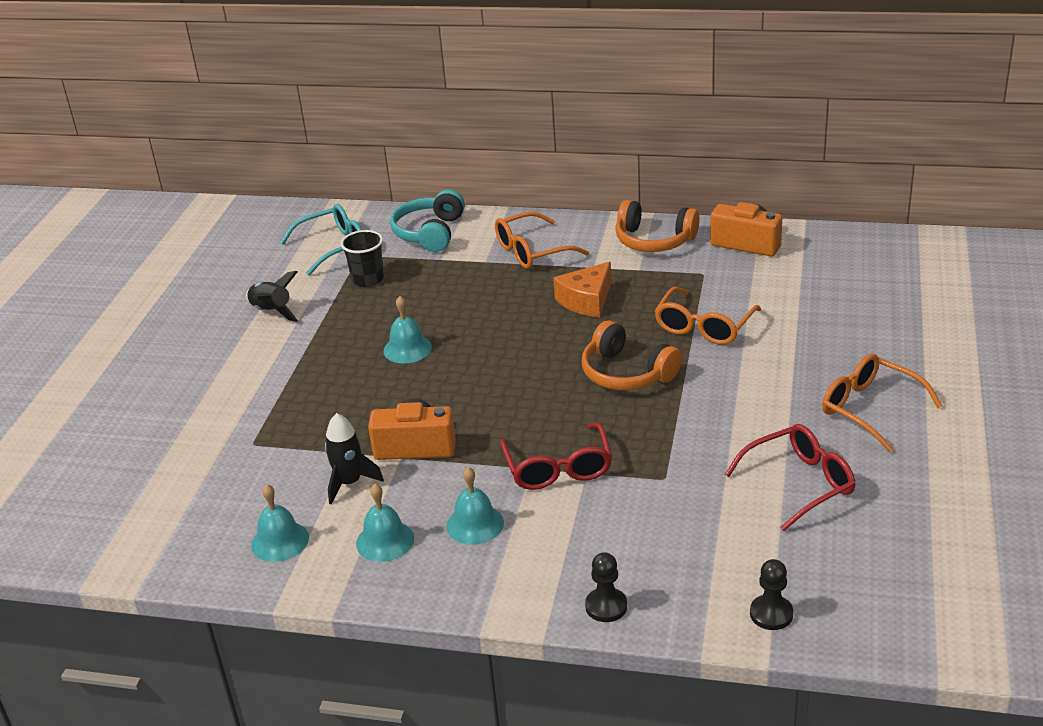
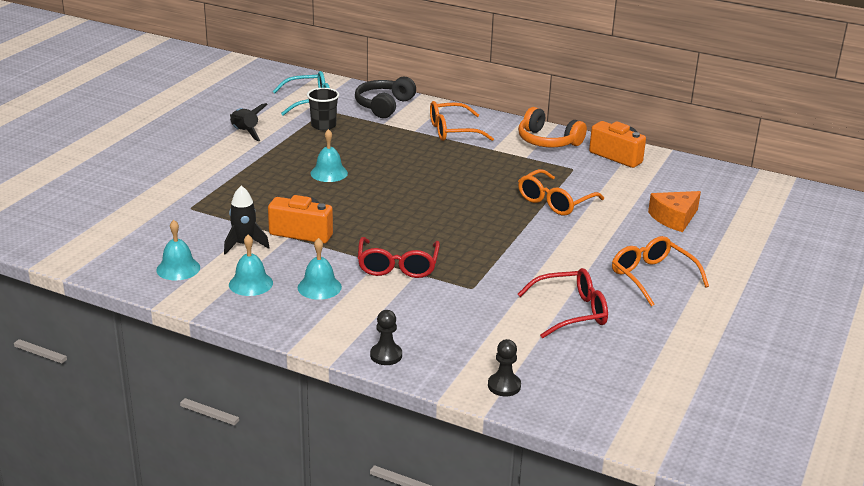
camera: 10 degrees right, 5 degrees down
turquoise headphones [390,189,465,252] -> black headphones [355,77,416,118]
orange cheese [553,262,611,317] -> orange cheese moved to [648,191,701,232]
orange headphones [582,320,682,390] -> none

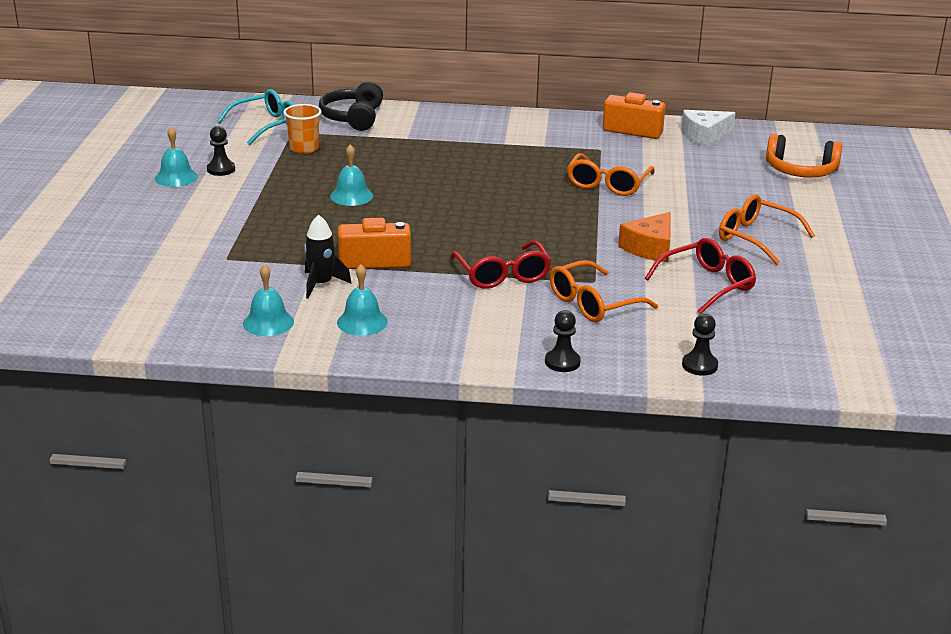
camera: 20 degrees left, 0 degrees up
black rocket [230,103,268,141] -> black pawn [207,126,235,176]
turquoise bell [298,238,342,300] -> turquoise bell moved to [155,127,198,187]
black cup [307,88,339,130] -> orange cup [283,104,322,154]
orange glasses [430,101,494,141] -> orange glasses moved to [550,260,658,322]
orange headphones [518,107,587,147] -> orange headphones moved to [766,134,842,178]
orange cheese [648,191,701,232] -> orange cheese moved to [618,212,670,262]
none -> white cheese [681,110,736,148]

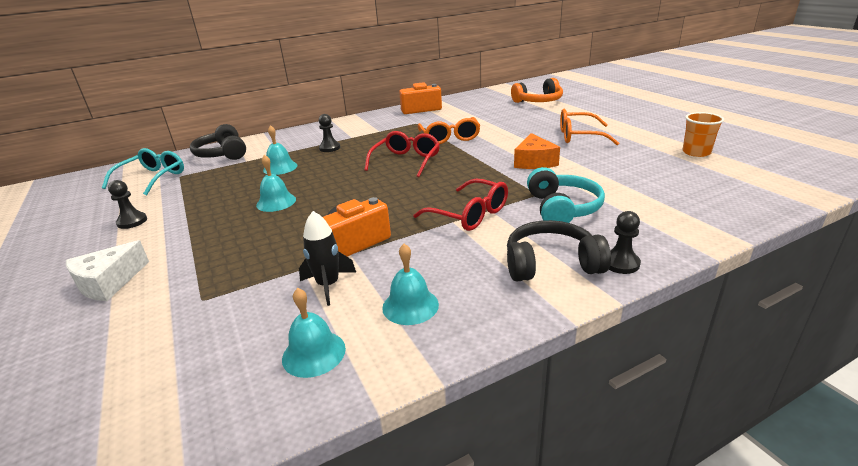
camera: 30 degrees left, 0 degrees up
turquoise bell [155,127,198,187] -> turquoise bell moved to [263,125,297,175]
orange cup [283,104,322,154] -> orange cup moved to [682,112,724,157]
orange glasses [550,260,658,322] -> turquoise headphones [527,167,605,223]
red glasses [645,238,756,314] -> red glasses moved to [364,131,440,177]
white cheese [681,110,736,148] -> white cheese moved to [66,240,149,301]
black pawn [682,314,718,376] -> black pawn moved to [319,114,340,152]
none -> black headphones [507,220,611,281]

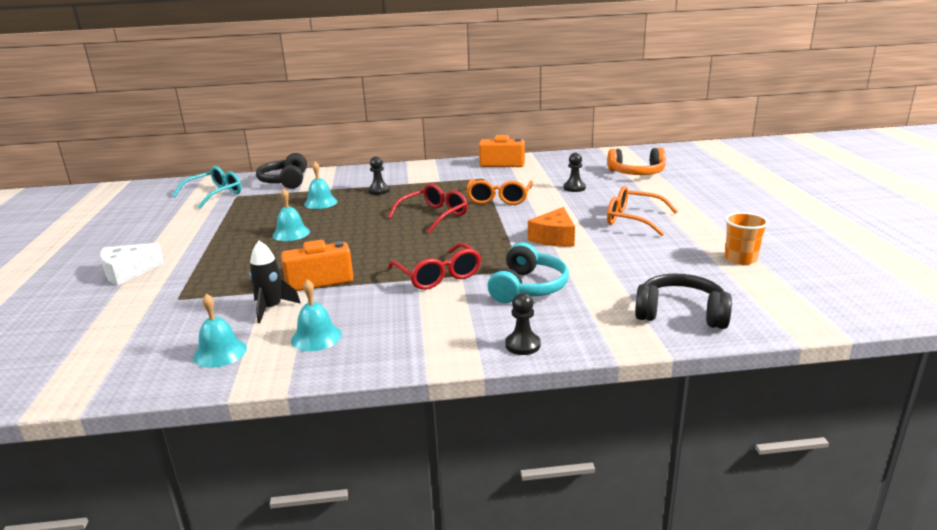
camera: 20 degrees right, 5 degrees down
black pawn [108,180,147,229] -> black pawn moved to [564,153,586,192]
black headphones [507,220,611,281] -> black headphones moved to [635,274,732,329]

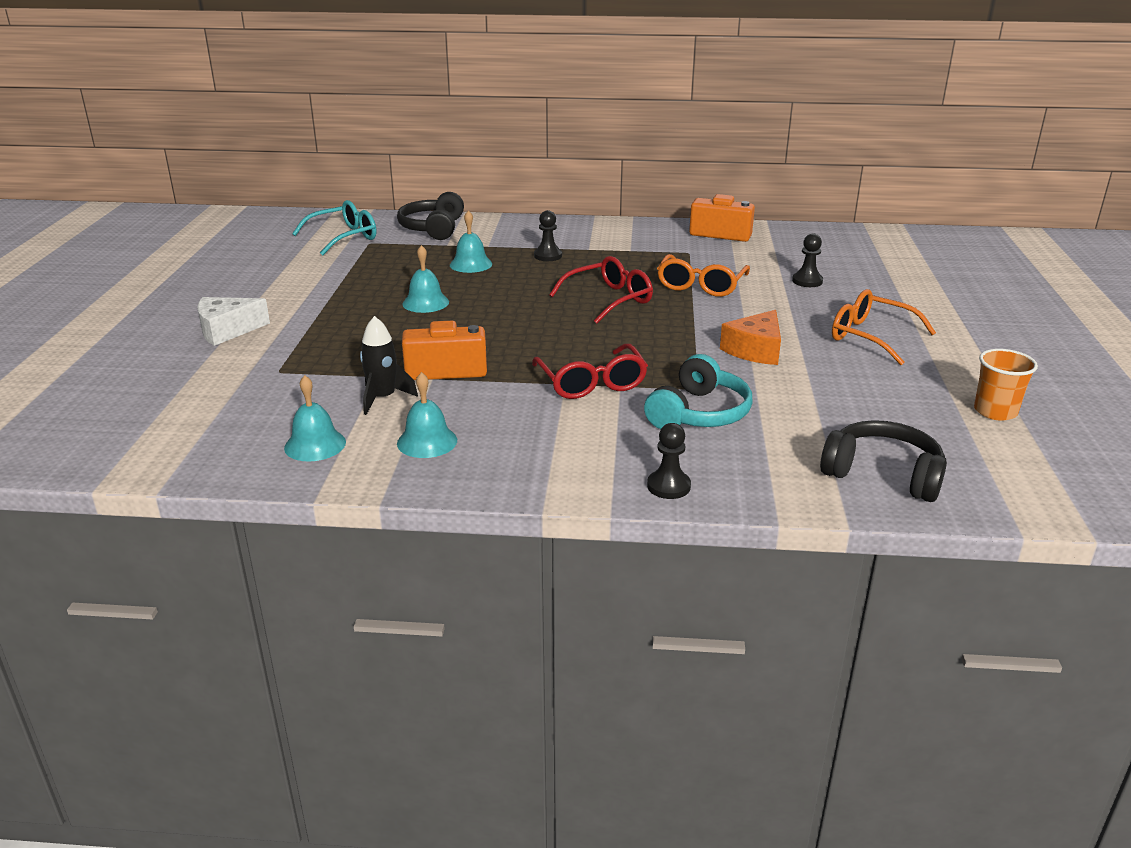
camera: 10 degrees right, 5 degrees up
orange headphones [607,148,666,175] -> none

